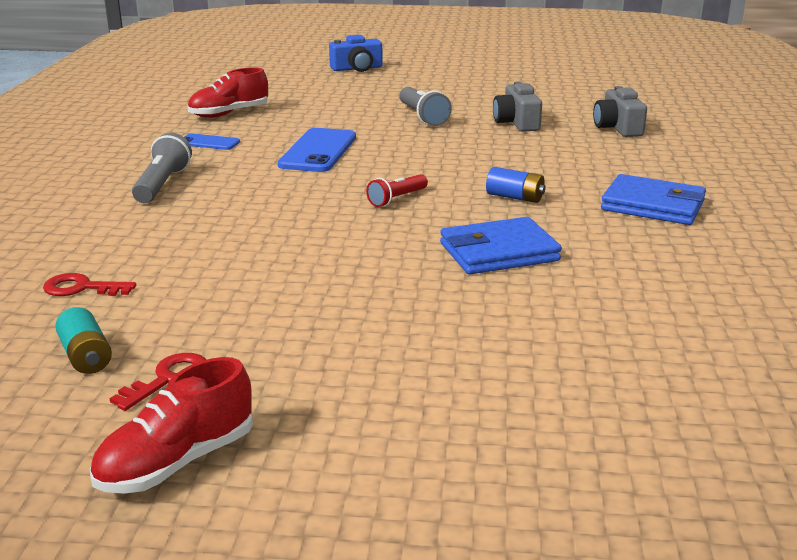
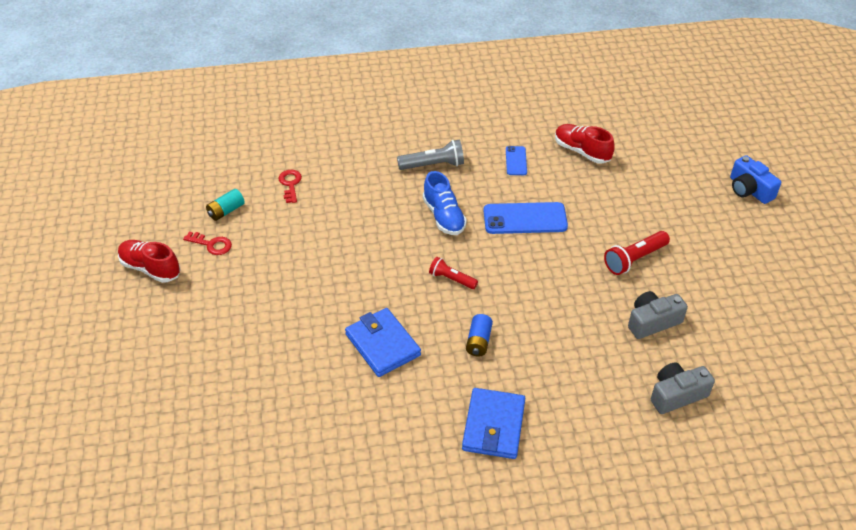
camera: 75 degrees right, 20 degrees up
grey flashlight [400,87,452,126] -> red flashlight [604,231,670,275]
none -> blue shoe [423,171,467,235]

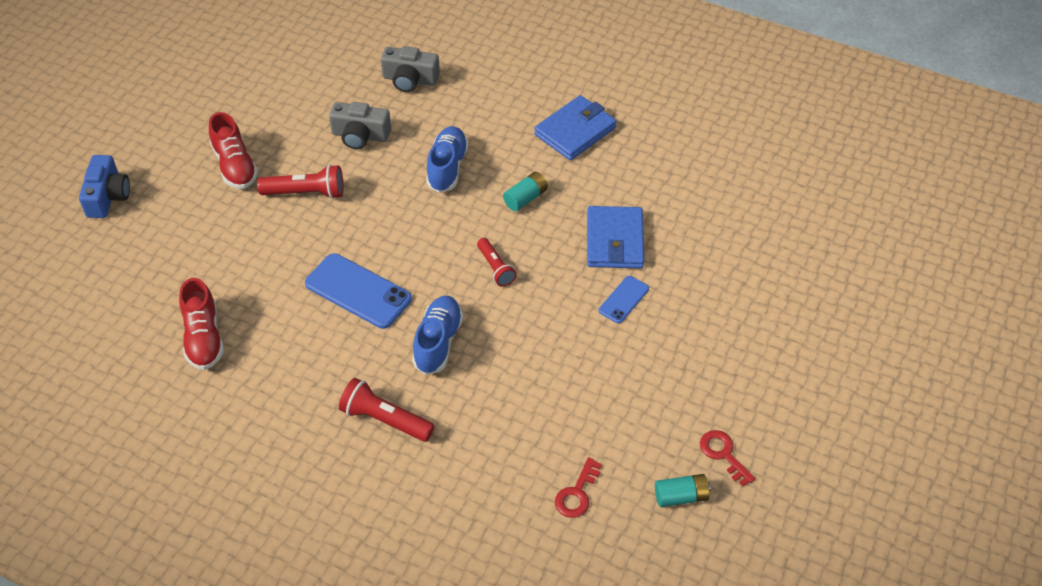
camera: 145 degrees left, 5 degrees up
red shoe [118,240,181,283] -> red shoe moved to [209,112,258,189]
grey flashlight [397,140,464,170] -> red flashlight [339,378,435,442]
blue battery [466,314,493,357] -> turquoise battery [503,172,548,211]
blue phone [506,146,527,175] -> blue phone moved to [599,276,649,323]
none -> blue shoe [426,126,469,193]

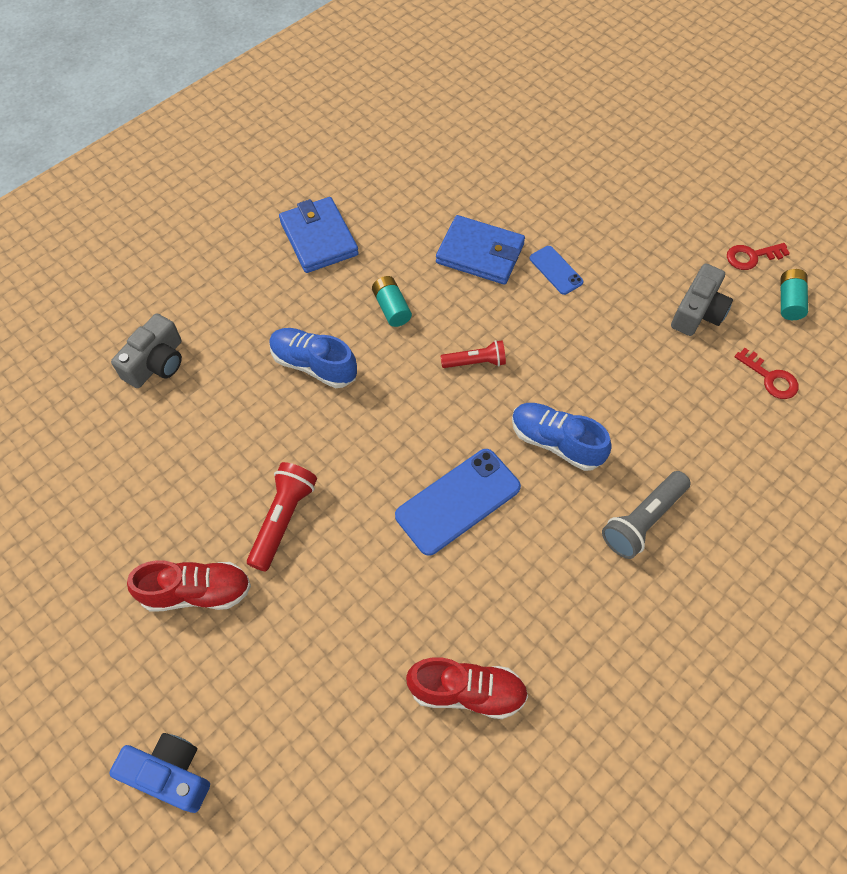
camera: 70 degrees left, 10 degrees up
grey camera [329,102,391,149] -> grey camera moved to [671,264,733,336]
red flashlight [339,378,435,442] -> grey flashlight [602,471,691,559]

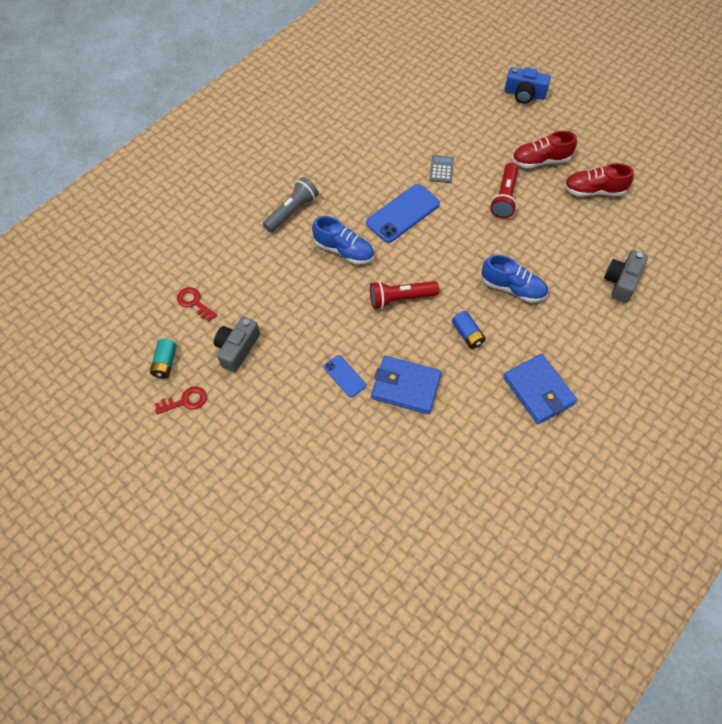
camera: 175 degrees right, 0 degrees up
turquoise battery [372,276,412,327] -> blue battery [452,311,486,349]
red shoe [406,657,528,719] -> red shoe moved to [564,163,634,197]
red flashlight [441,340,506,368] -> red flashlight [370,281,439,309], size x1.50
none -> grey calculator [429,155,454,183]

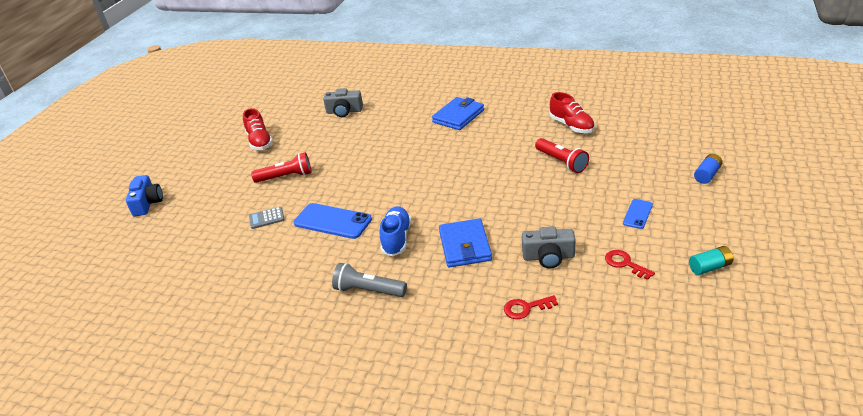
camera: 110 degrees left, 25 degrees down
turquoise battery [150,339,177,379] -> turquoise battery moved to [689,246,733,275]
red key [177,287,217,322] -> red key turned 60 degrees clockwise [504,295,558,319]
blue phone [324,355,366,398] -> blue phone moved to [623,199,653,229]
red flashlight [370,281,439,309] -> red flashlight moved to [535,138,589,173]
blue wallet [371,356,442,414] -> blue wallet moved to [439,218,492,268]
blue battery [452,311,486,349] -> blue battery moved to [694,154,723,184]
blue shoe [482,254,548,303] -> none
red shoe [512,131,577,169] -> red shoe moved to [549,92,595,133]

